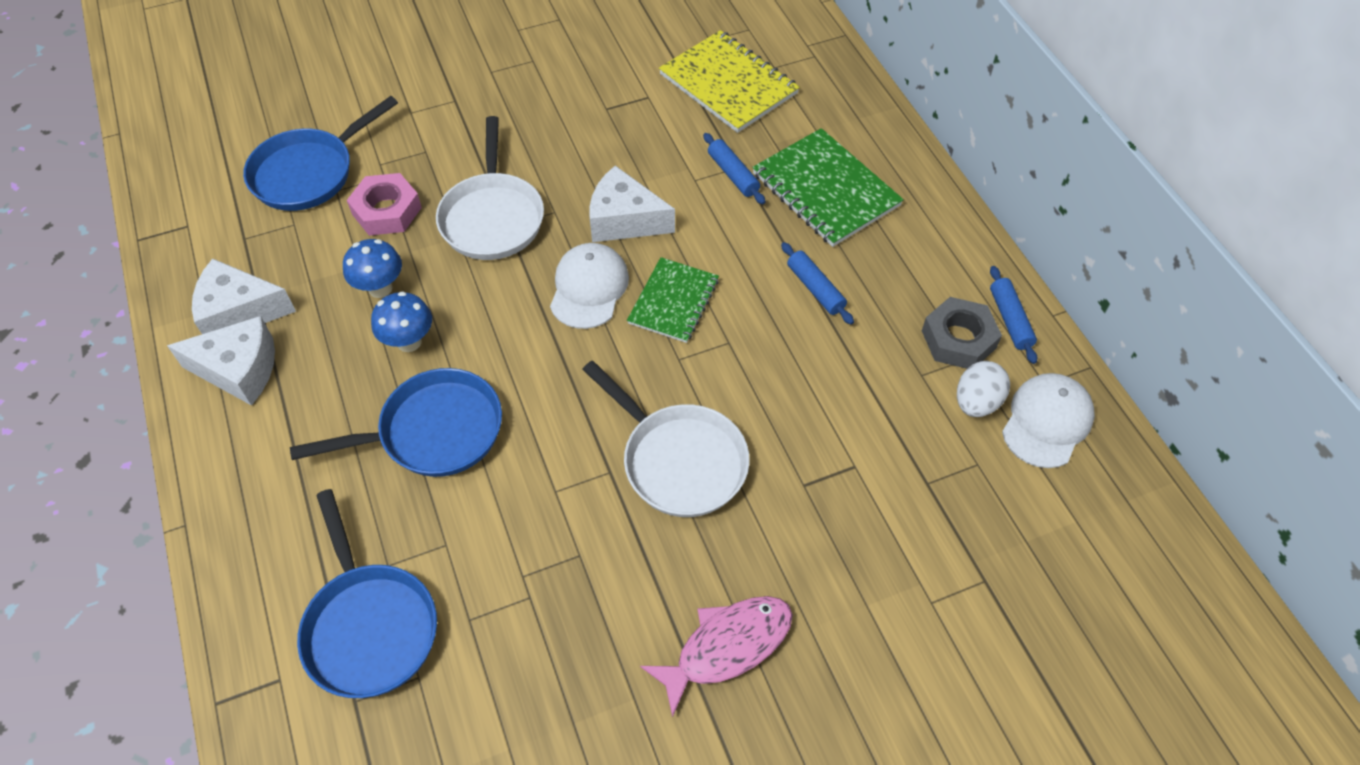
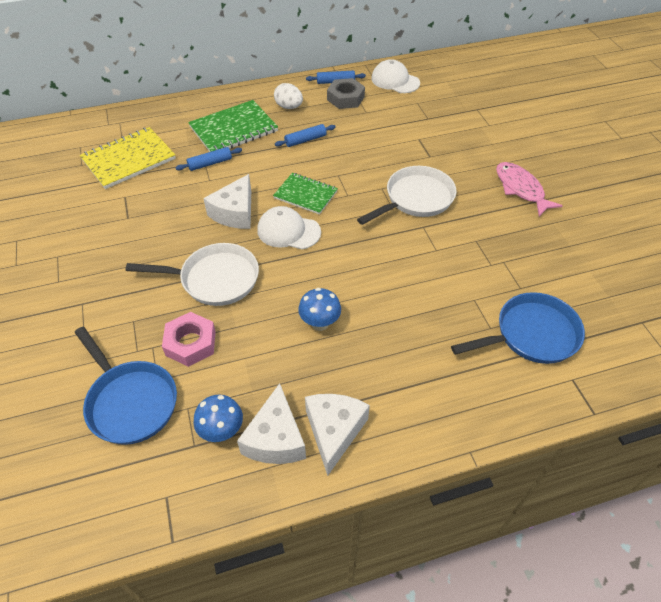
camera: 85 degrees left, 5 degrees down
blue pan [290,368,502,477] -> none
blue mushroom [343,239,402,298] -> blue mushroom moved to [193,395,243,442]
white egg [957,361,1010,417] -> white egg moved to [274,83,303,109]

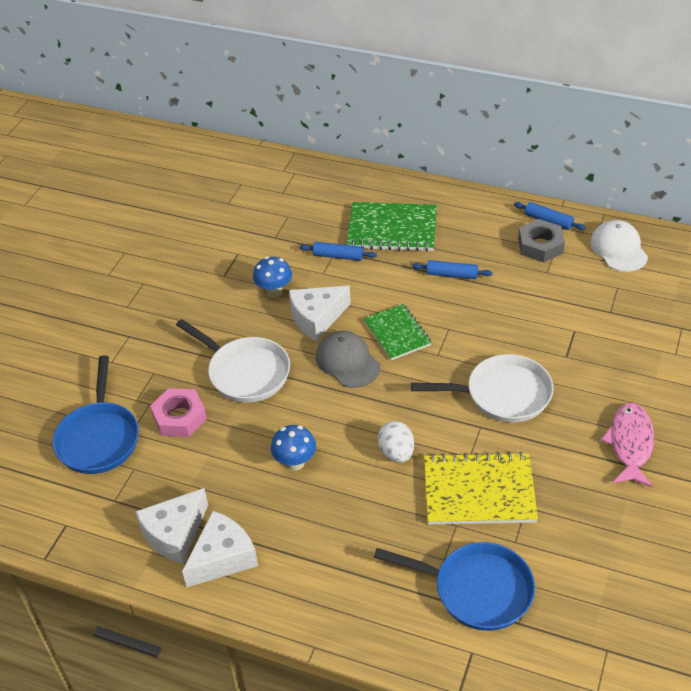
camera: 40 degrees right, 5 degrees down
yellow notebook [80,127,176,189] -> yellow notebook moved to [424,452,538,525]
blue mushroom [193,395,243,442] -> blue mushroom moved to [253,256,292,298]
white cap [257,206,321,250] -> grey cap [316,331,380,388]
white egg [274,83,303,109] -> white egg moved to [378,421,414,463]

